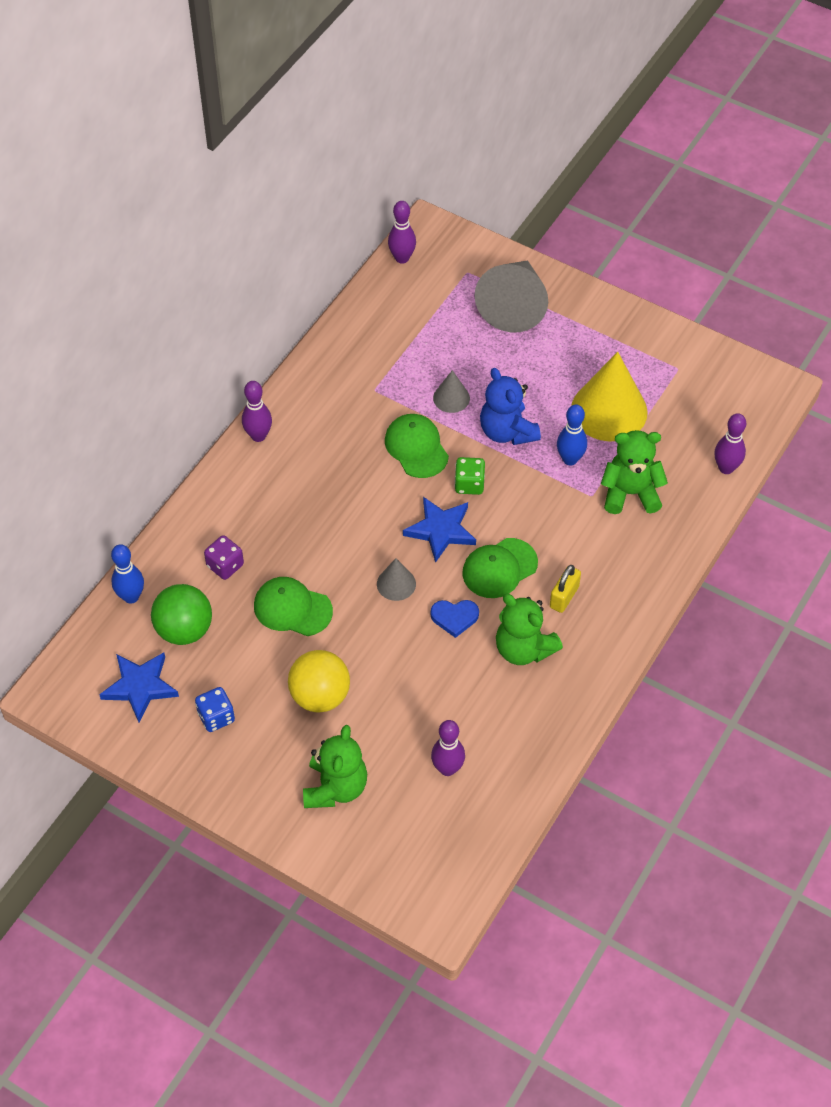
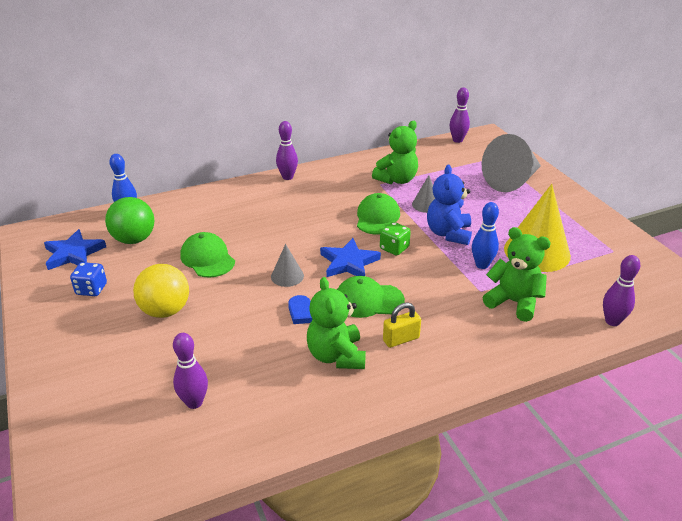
camera: 35 degrees right, 20 degrees down
purple dice [204,535,244,580] -> none
green teddy bear [303,725,367,808] -> green teddy bear moved to [372,121,418,184]

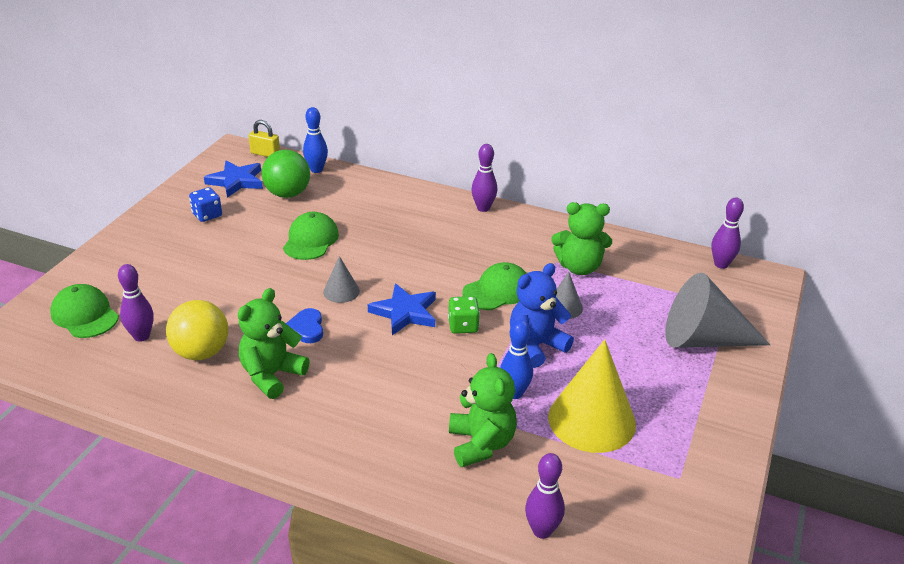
camera: 45 degrees right, 0 degrees up
yellow ball [133,264,189,318] -> yellow ball moved to [166,300,229,360]
green cap [337,276,405,318] -> green cap moved to [50,284,119,338]
yellow padlock [383,302,421,348] -> yellow padlock moved to [249,120,280,157]

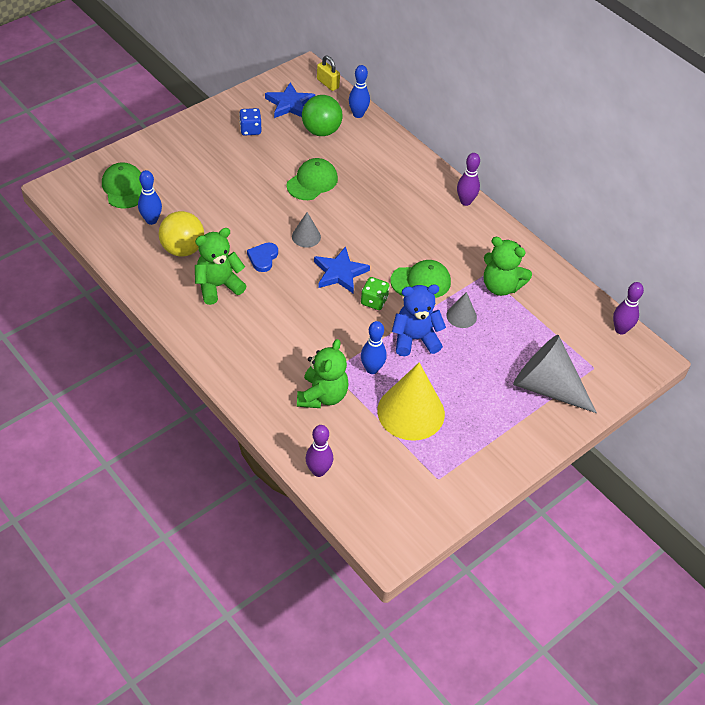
camera: 25 degrees right, 15 degrees up
purple bowling pin [118,264,154,342] -> blue bowling pin [138,170,162,225]

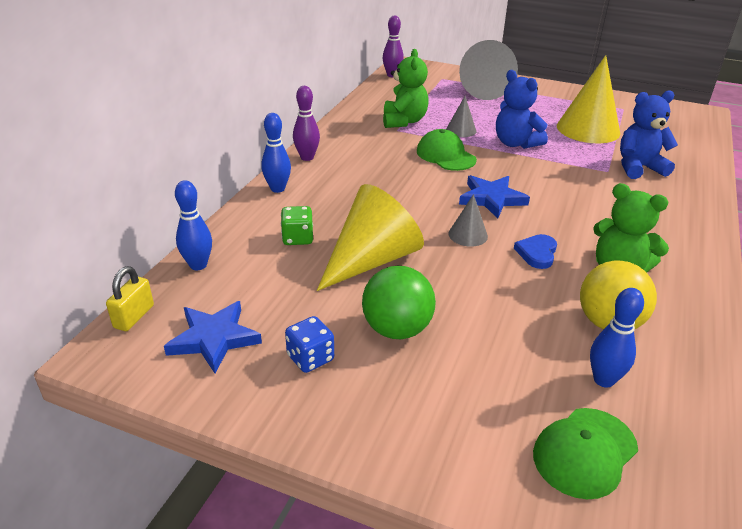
camera: 115 degrees left, 15 degrees down
blue heart [247,242,278,272] -> blue heart turned 120 degrees clockwise [514,234,557,269]
green cap [286,158,338,200] -> yellow cone [317,184,424,291]
green teddy bear [297,339,349,408] -> blue teddy bear [620,90,678,179]
green ball [302,95,343,136] -> green ball moved to [362,266,436,339]
purple bowling pin [305,425,333,477] -> none
green dice [361,277,389,310] -> green dice moved to [281,206,313,245]
blue bowling pin [361,321,387,374] -> blue bowling pin moved to [261,113,291,193]

